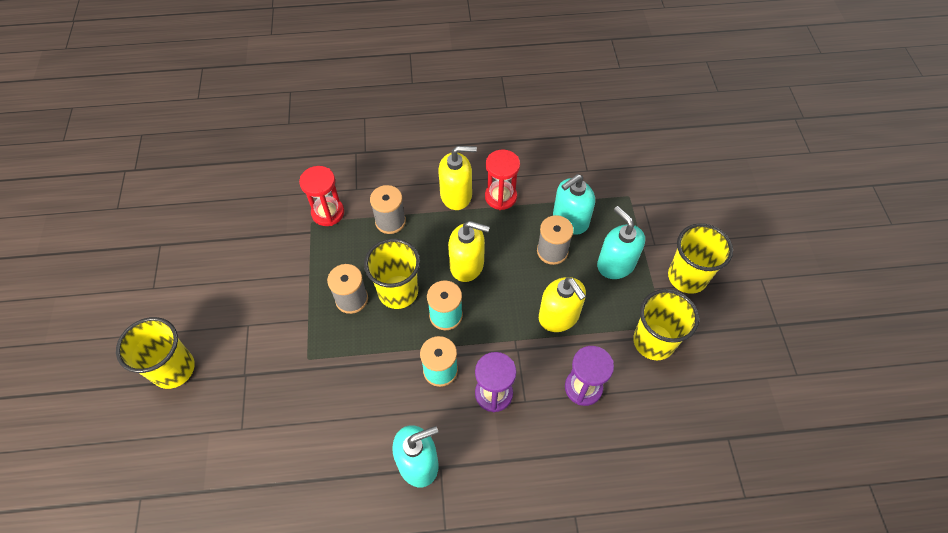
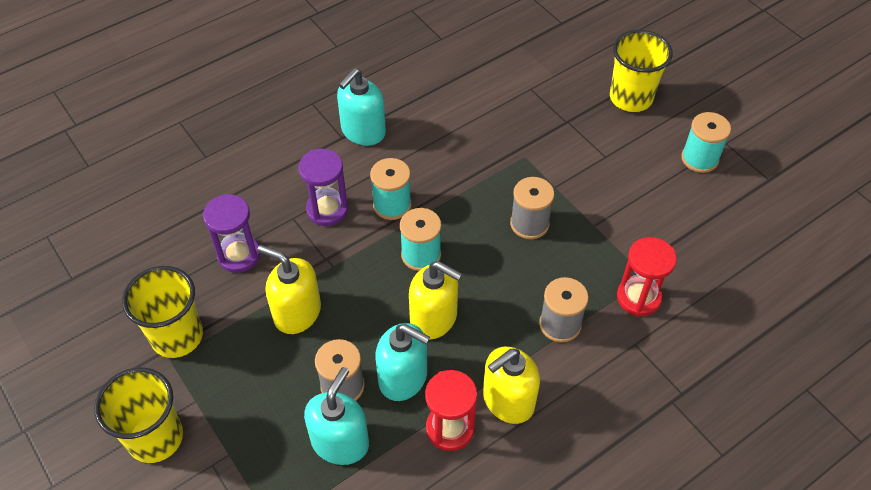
camera: 150 degrees right, 5 degrees down
yellow cup [364,239,420,309] -> none
yellow soap dispenser [448,221,490,282] -> yellow soap dispenser turned 135 degrees counterclockwise [409,261,462,340]
turquoise soap dispenser [597,206,645,279] -> turquoise soap dispenser moved to [375,323,430,401]
none -> turquoise spool [681,112,731,173]

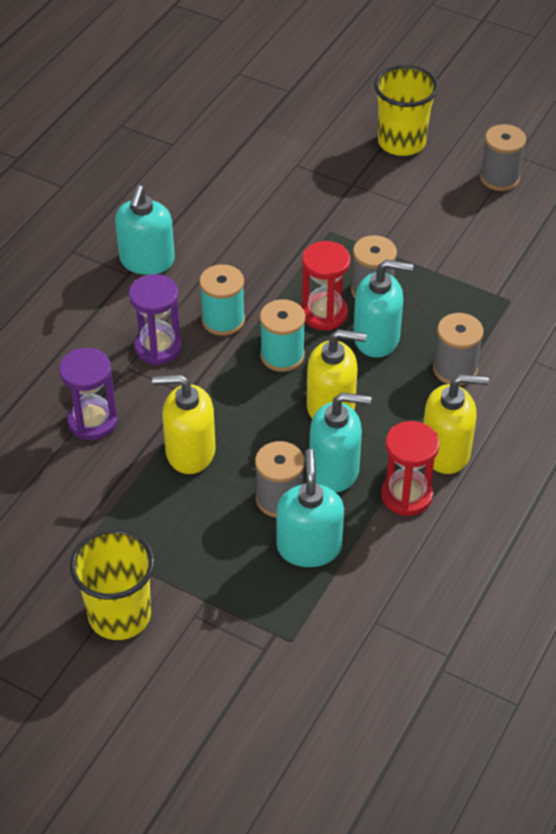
camera: 25 degrees left, 5 degrees down
yellow cup [122,266,203,358] -> none
yellow soap dispenser [483,347,540,424] -> yellow soap dispenser turned 120 degrees counterclockwise [423,374,489,474]
red hourglass [617,237,677,317] -> red hourglass moved to [302,241,351,330]
turquoise spool [681,112,731,173] -> grey spool [480,124,526,191]
none -> turquoise soap dispenser [353,259,413,358]

